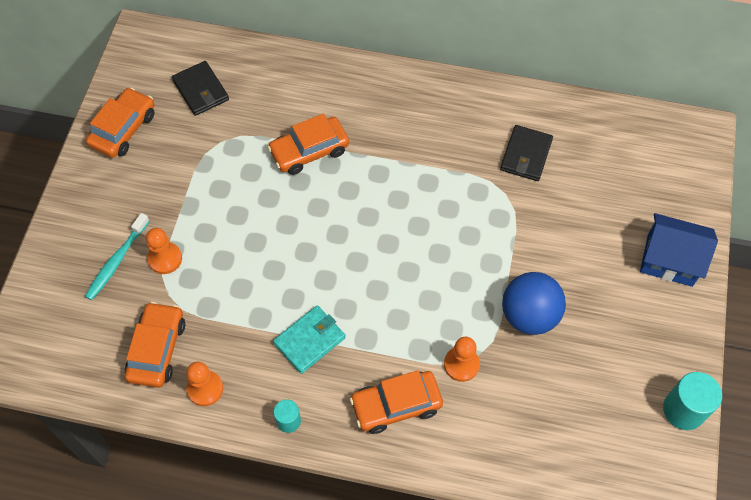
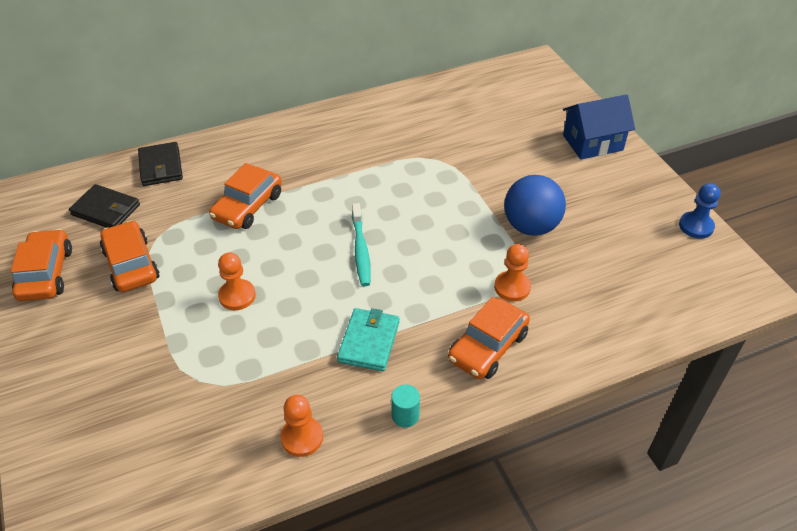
camera: 35 degrees left, 15 degrees down
turquoise toothbrush [85,213,149,300] -> turquoise toothbrush moved to [352,203,371,286]
orange car [125,302,185,388] -> orange car moved to [100,220,160,292]
orange pawn [146,228,182,274] -> orange pawn moved to [218,253,256,310]
black wallet [500,125,553,181] -> black wallet moved to [138,142,183,186]
turquoise cylinder [663,372,722,430] -> blue pawn [679,183,720,239]

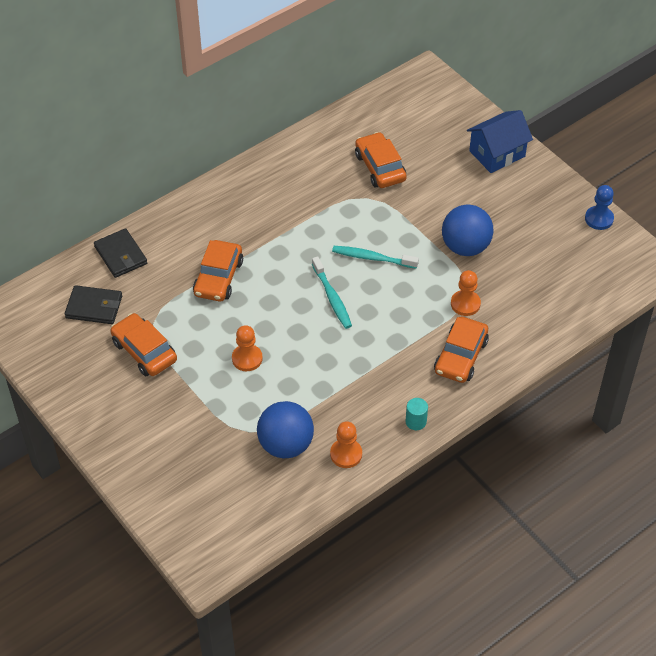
camera: 15 degrees left, 5 degrees up
orange car [11,229,72,301] -> orange car moved to [355,132,407,188]
turquoise wallet [337,308,399,371] -> none
none -> blue ball [257,401,314,459]
none -> turquoise toothbrush [332,246,419,269]

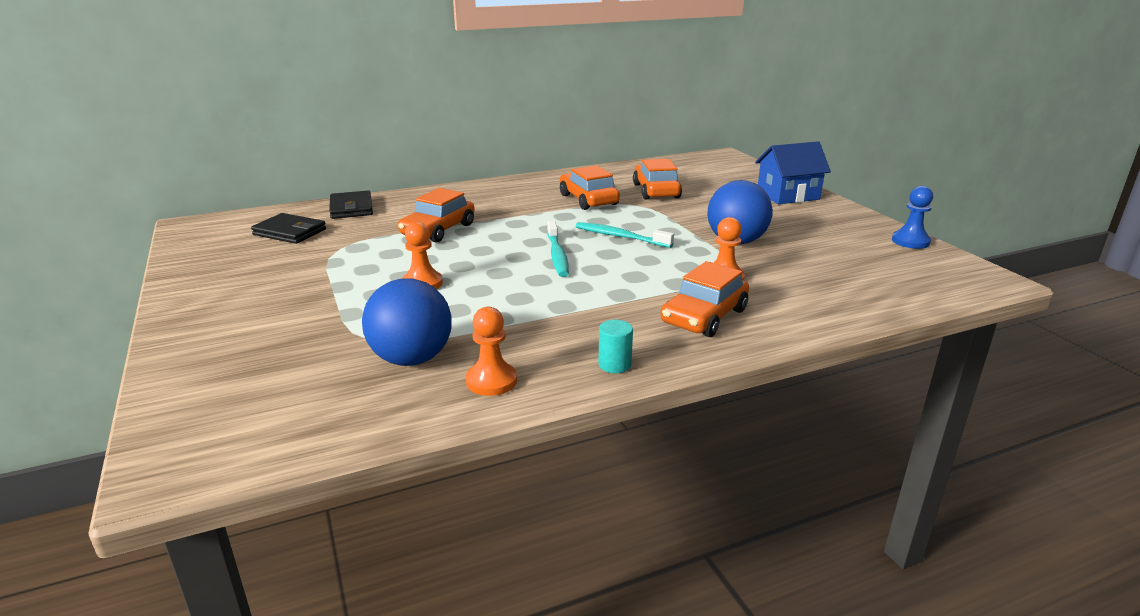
camera: 15 degrees right, 25 degrees down
orange car [110,313,177,376] -> orange car moved to [560,166,620,210]

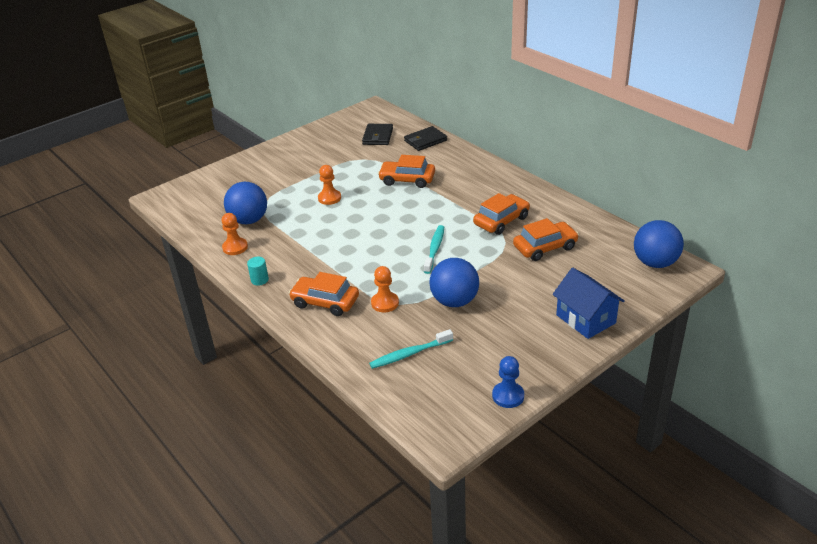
camera: 75 degrees right, 10 degrees up
turquoise toothbrush [547,221,569,277] -> turquoise toothbrush moved to [369,329,453,369]
none -> blue ball [634,220,684,268]

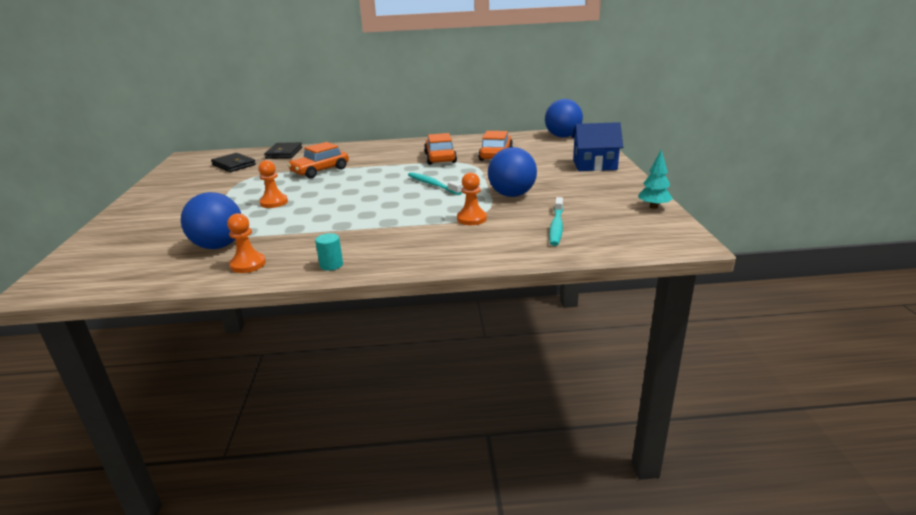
camera: 55 degrees left, 10 degrees down
orange car [289,272,359,316] -> none
blue pawn [492,356,524,408] -> turquoise tree [638,150,673,209]

